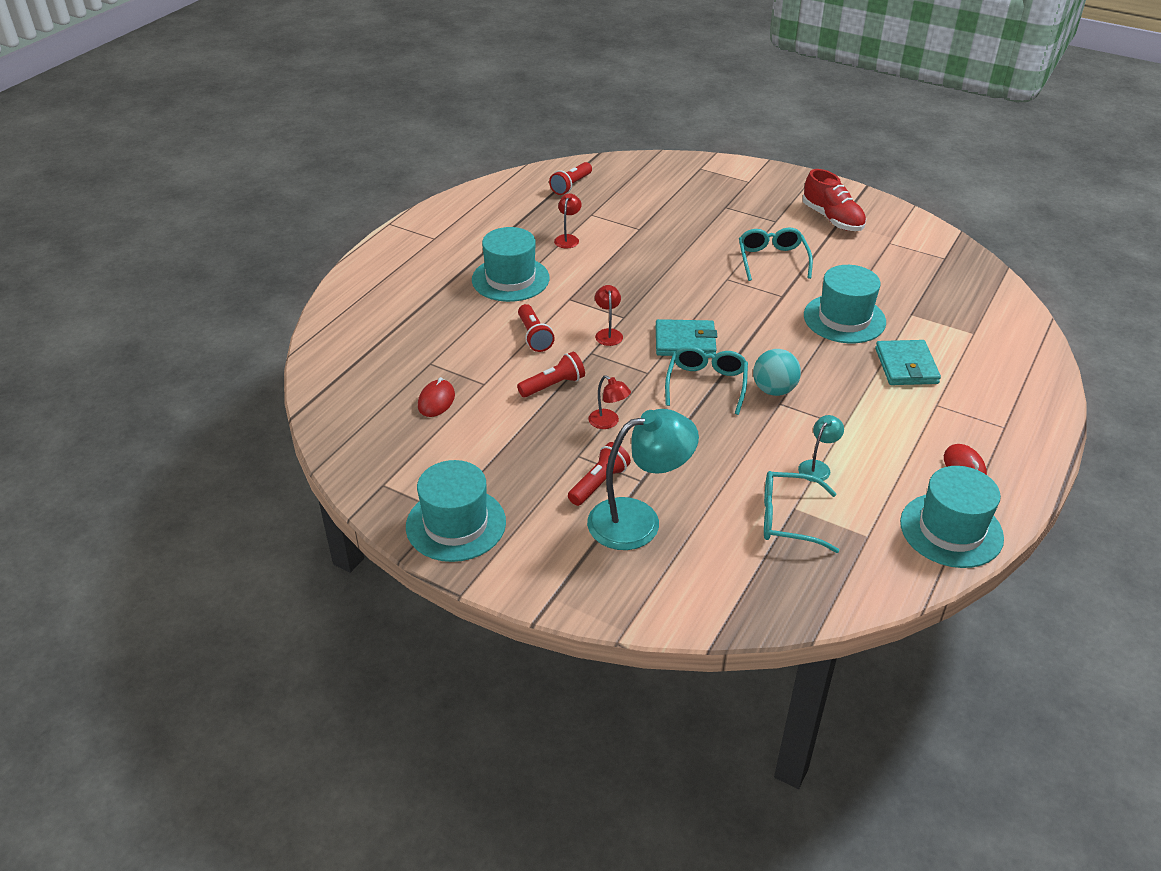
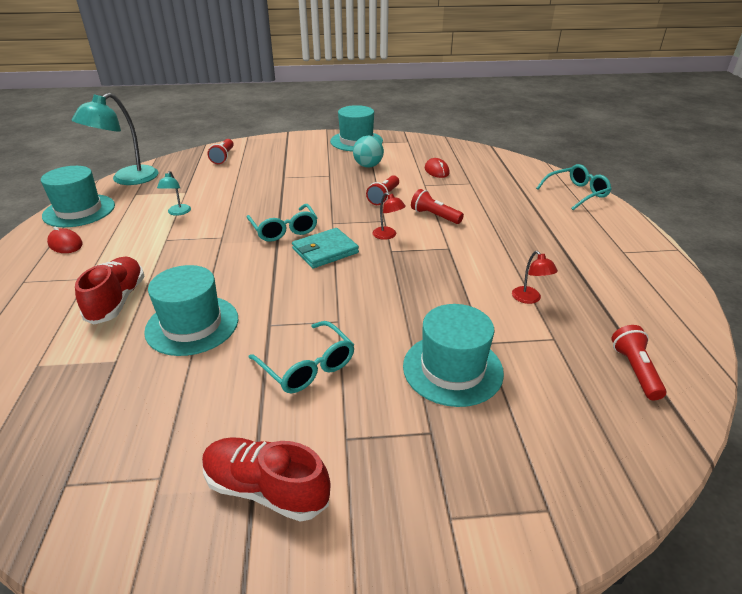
camera: 145 degrees right, 5 degrees down
turquoise hat [472,227,550,302] -> turquoise hat moved to [403,304,504,407]
red flashlight [568,442,631,506] -> red flashlight moved to [208,139,234,164]
turquoise lamp [587,409,699,550] -> turquoise lamp moved to [71,93,158,185]
red lamp [588,375,631,429] -> none
turquoise ball [753,349,801,396] -> turquoise ball moved to [353,136,384,168]
turquoise glasses [764,471,839,553] -> turquoise glasses moved to [536,164,611,210]
turquoise wallet [875,340,941,385] -> red shoe [75,257,145,324]

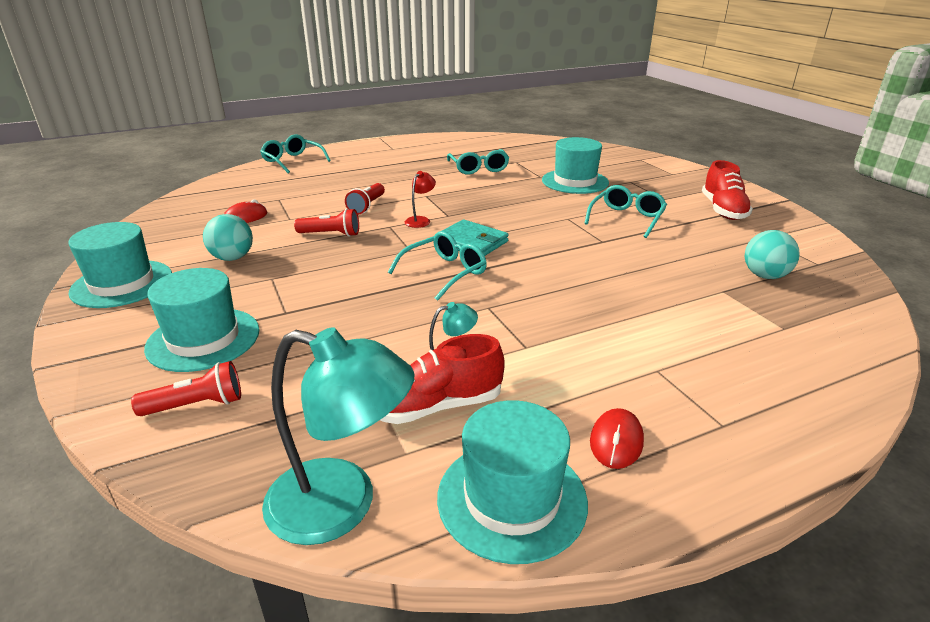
camera: 110 degrees left, 5 degrees down
red shoe [75,257,145,324] -> red shoe moved to [380,334,505,424]
turquoise hat [144,265,238,356] -> turquoise hat moved to [144,268,260,372]
red lamp [512,251,558,304] -> turquoise glasses [447,149,509,175]
red flashlight [611,325,666,400] -> none
none -> turquoise ball [745,230,800,279]

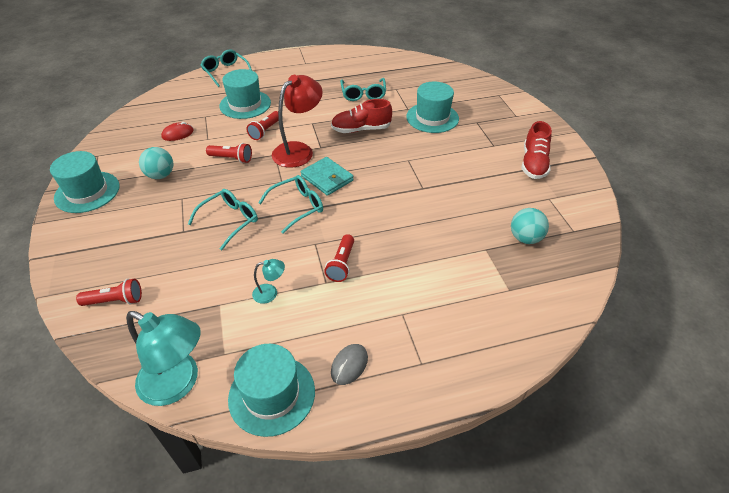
camera: 10 degrees right, 15 degrees up
turquoise hat [144,268,260,372] -> turquoise hat moved to [219,69,271,119]
red shoe [380,334,505,424] -> red shoe moved to [331,99,392,133]
red lamp [405,171,436,228] -> red lamp [272,75,323,168], size x2.15
turquoise glasses [584,185,667,238] -> turquoise glasses moved to [188,189,258,250]
red mouse [590,408,644,469] -> grey mouse [331,344,368,385]
none -> red flashlight [324,234,354,282]

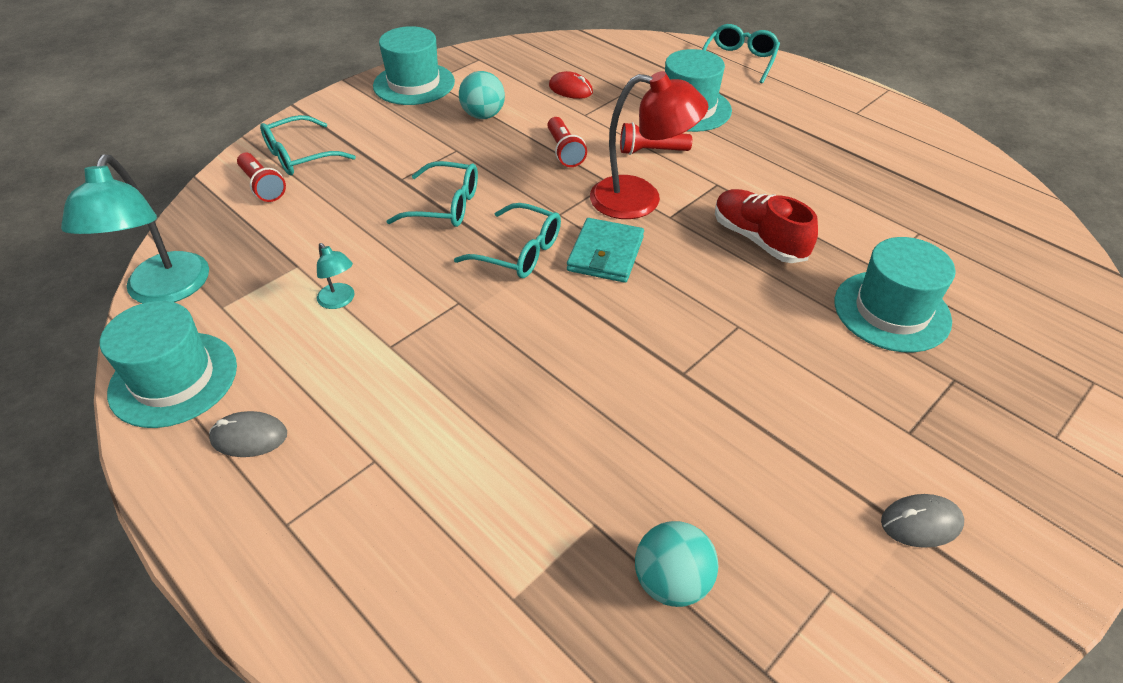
camera: 60 degrees right, 0 degrees up
red flashlight [324,234,354,282] -> none
turquoise glasses [340,78,386,101] -> turquoise glasses moved to [260,115,356,176]
red shoe [522,121,552,179] -> grey mouse [881,494,964,548]

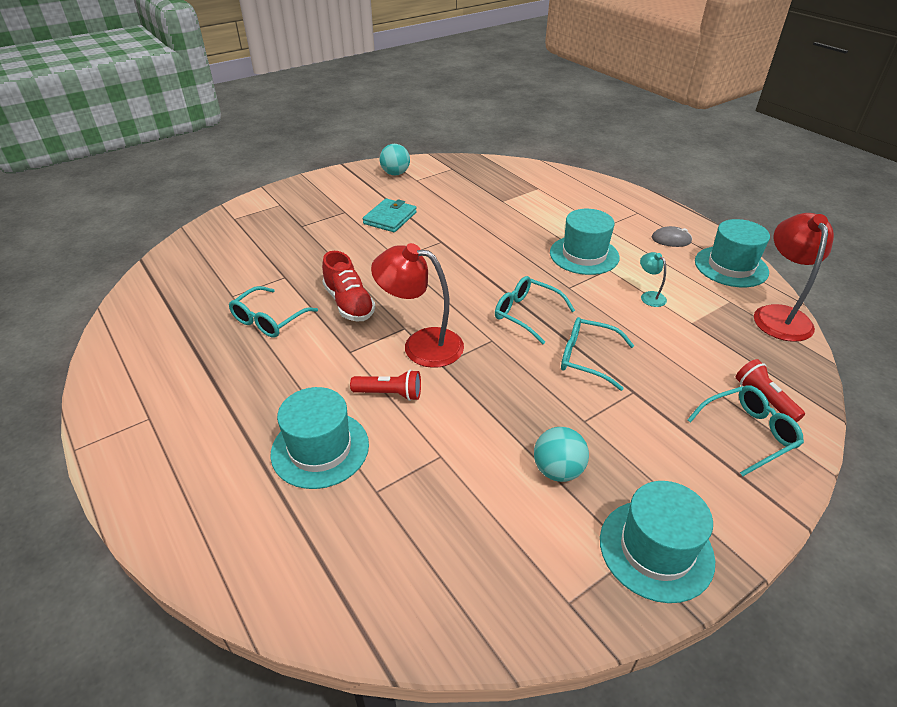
camera: 170 degrees left, 5 degrees down
turquoise lamp [61,154,209,303] -> red lamp [754,213,834,342]
red flashlight [547,117,587,167] -> none
red mouse [549,71,593,99] -> none
turquoise wallet [567,218,644,283] -> turquoise wallet moved to [363,198,417,232]
turquoise ball [635,521,718,607] -> turquoise ball moved to [380,144,410,175]
turquoise glasses [702,24,780,83] -> turquoise glasses moved to [229,286,318,338]
turquoise hat [834,237,956,352] -> turquoise hat moved to [550,209,619,275]
grey mouse [881,494,964,548] -> none

